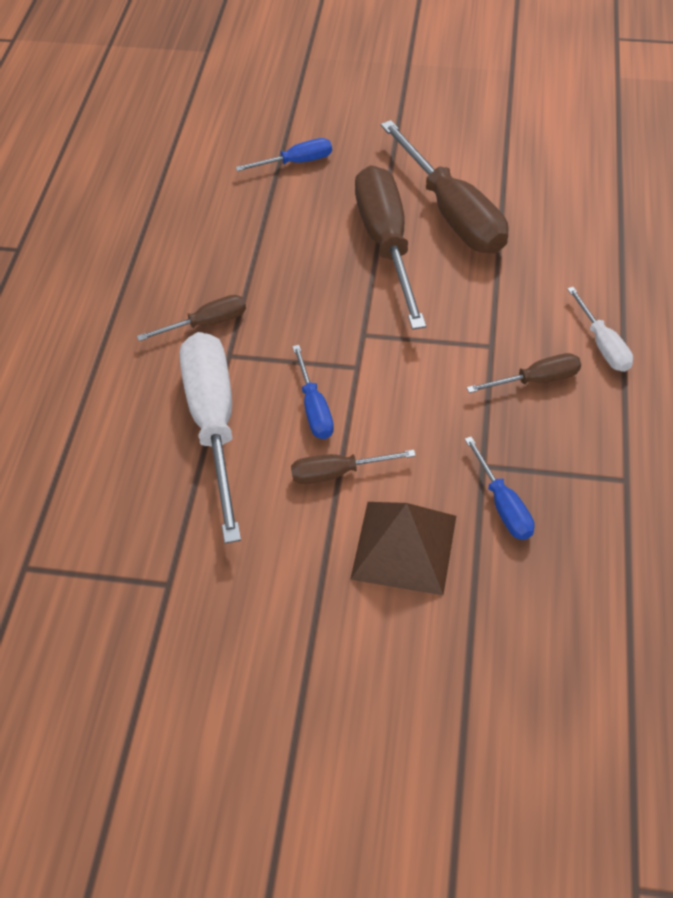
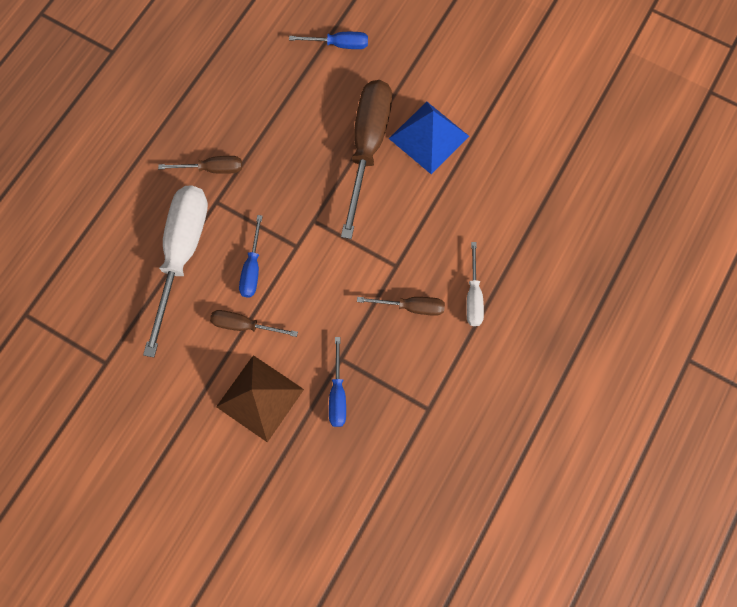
camera: 20 degrees right, 20 degrees up
brown screwdriver [380,120,508,253] -> blue pyramid [389,102,469,174]

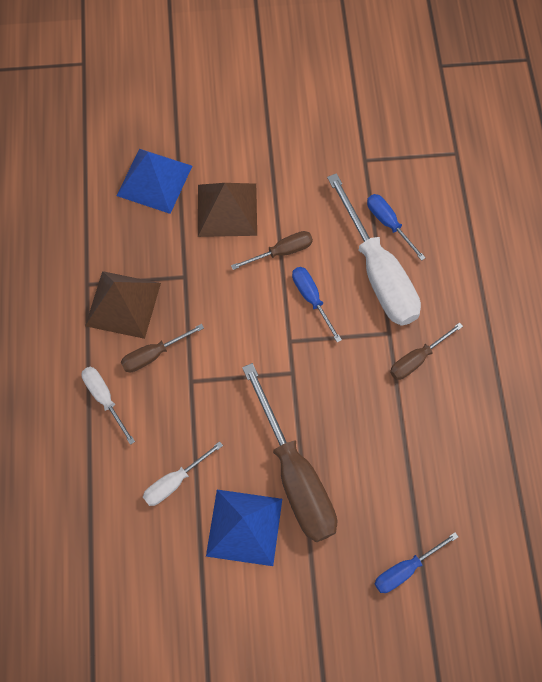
camera: 145 degrees right, 5 degrees down
blue screwdriver [329,337,346,427] -> blue screwdriver moved to [367,194,426,261]
none -> brown pyramid [85,271,161,339]
none -> blue pyramid [117,149,192,214]
none -> white screwdriver [143,441,223,506]

